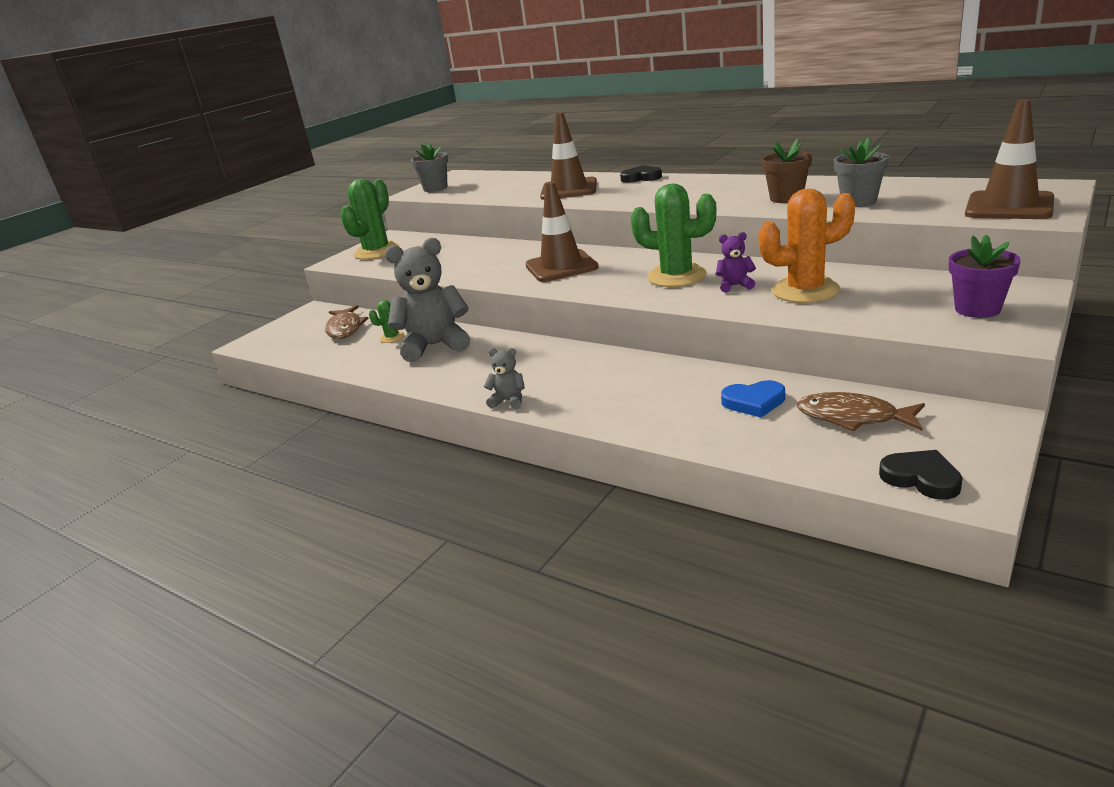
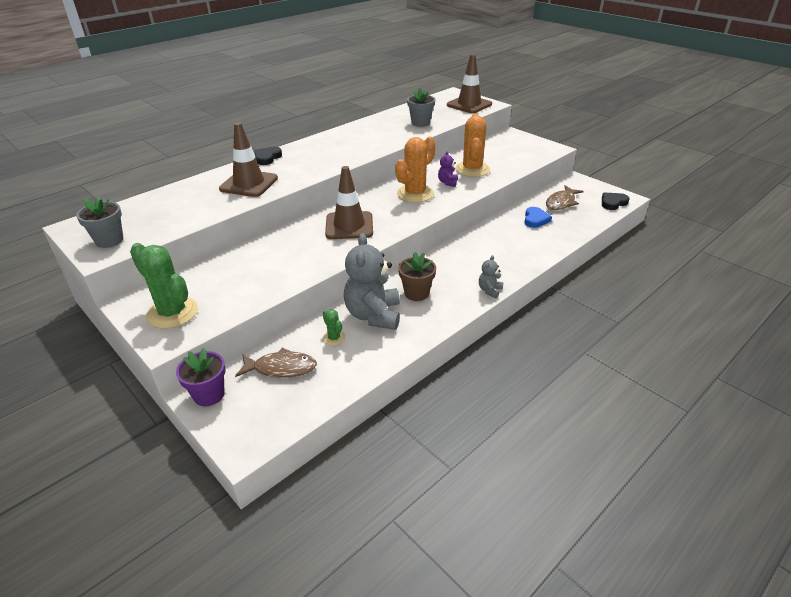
camera: 80 degrees left, 10 degrees up
green cactus [631,184,717,287] -> orange cactus [395,137,436,203]
brown flower pot [762,139,812,203] -> brown flower pot moved to [398,252,436,301]
purple flower pot [949,234,1021,318] -> purple flower pot moved to [176,348,226,406]

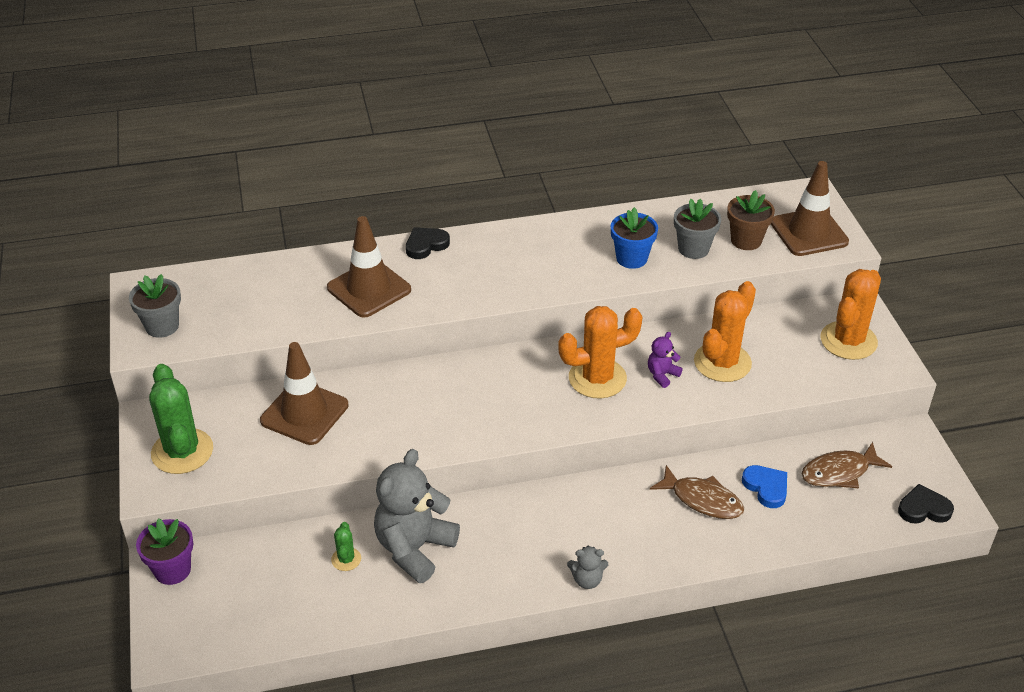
camera: 30 degrees right, 5 degrees up
brown fish [235,348,317,378] -> brown fish moved to [650,465,744,519]
brown traffic cone [325,166,373,239] -> brown traffic cone moved to [260,342,348,445]
brown flower pot [398,252,436,301] -> brown flower pot moved to [727,190,775,250]
grey teddy bear [479,255,504,298] -> grey teddy bear turned 150 degrees counterclockwise [567,546,608,589]
blue heart [524,207,552,228] -> blue heart turned 75 degrees counterclockwise [742,465,787,508]
none -> blue flower pot [611,207,658,269]
none -> orange cactus [821,269,881,360]

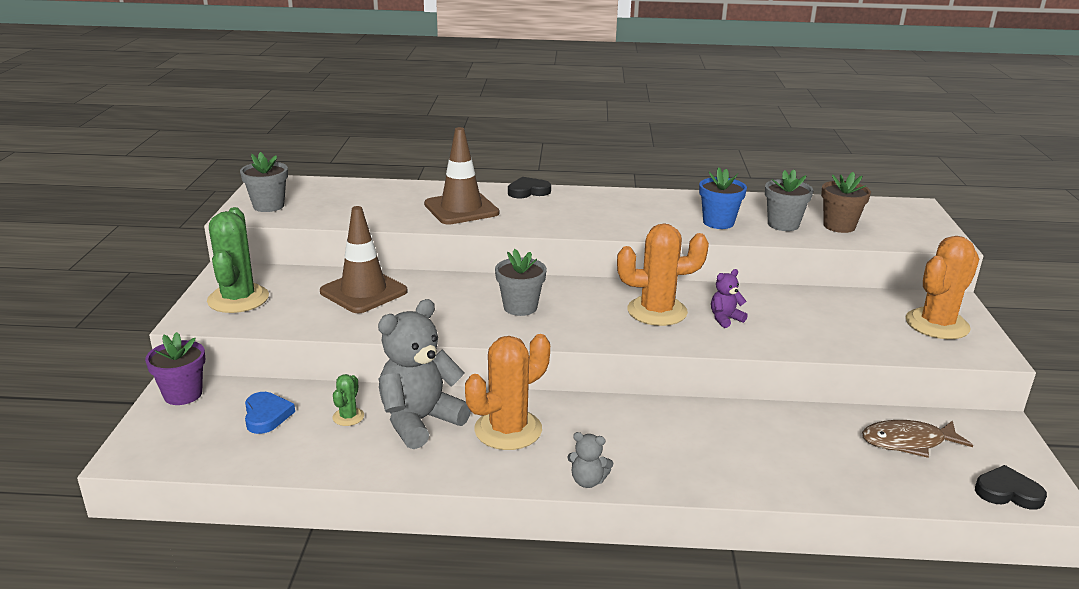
camera: 15 degrees right, 15 degrees down
brown fish [650,465,744,519] -> none
orange cactus [694,281,756,382] -> orange cactus moved to [465,334,550,450]
blue heart [742,465,787,508] -> blue heart moved to [245,392,295,434]
brown traffic cone [771,161,849,256] -> none
none -> grey flower pot [495,249,547,316]

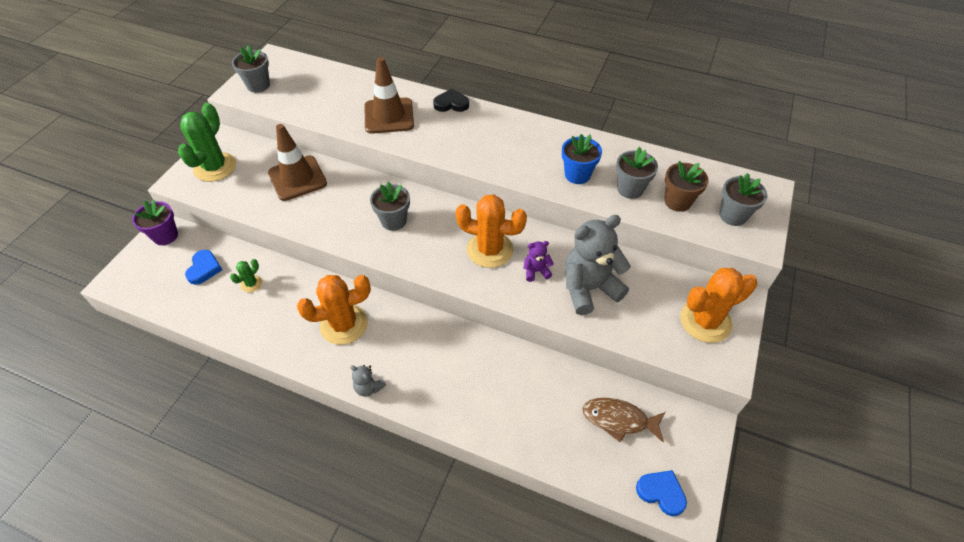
camera: 20 degrees right, 25 degrees up
grey teddy bear [378,299,471,449] -> grey teddy bear moved to [565,215,631,315]
black heart [975,465,1047,510] -> blue heart [636,470,687,516]
none -> grey flower pot [719,173,768,226]

